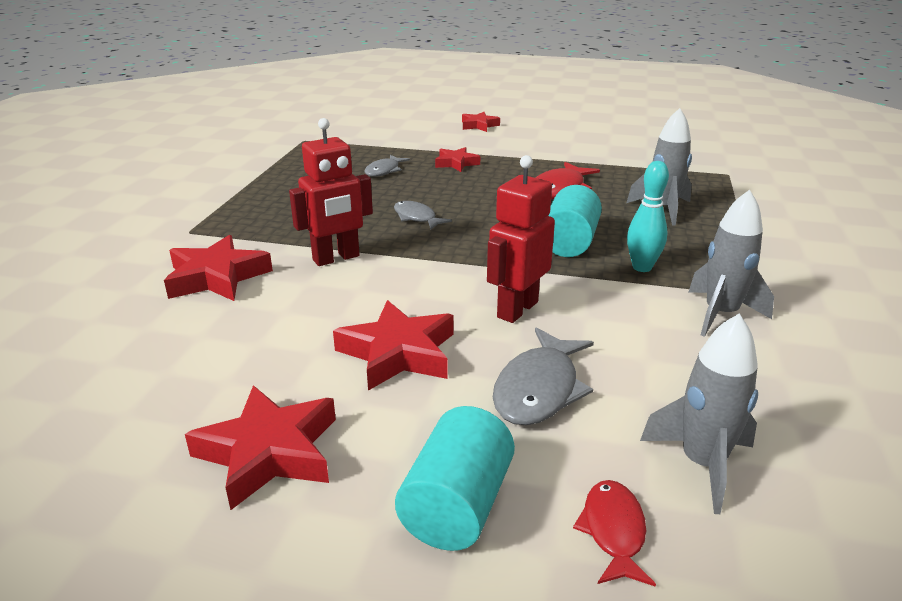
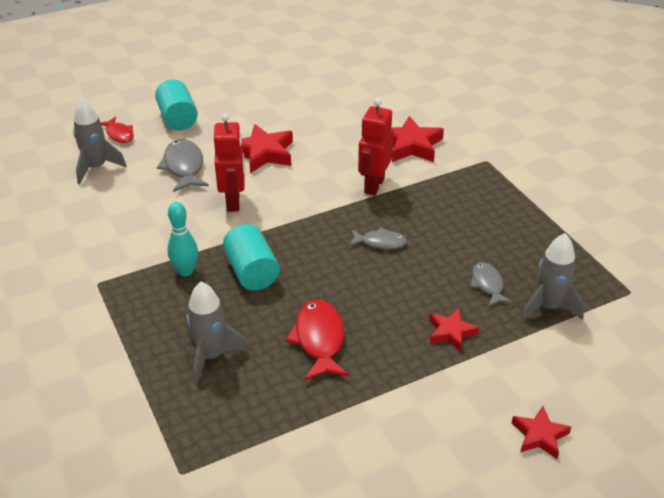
camera: 140 degrees right, 10 degrees up
red star [185,385,336,510] -> none
grey rocket [689,190,774,337] -> grey rocket moved to [521,233,584,322]

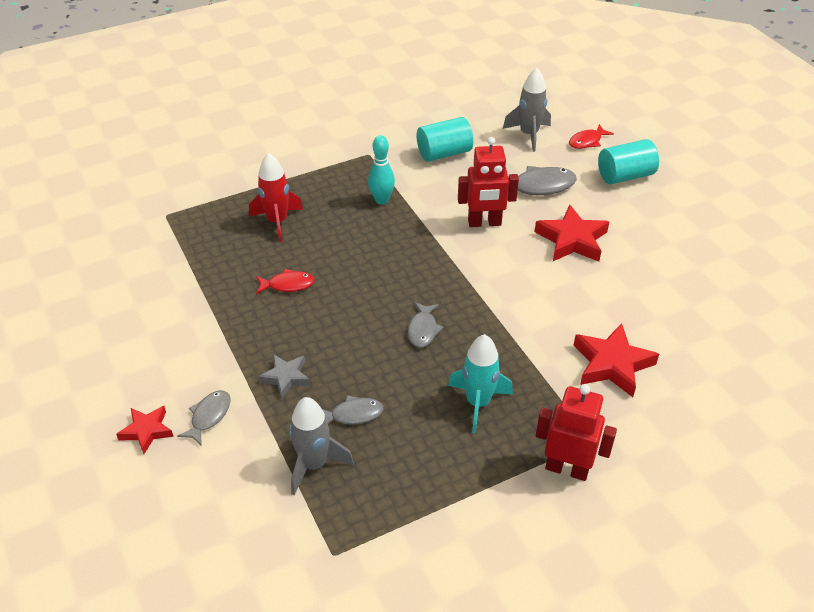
camera: 90 degrees right, 5 degrees up
grey rocket [186,281,249,384] -> red rocket [249,153,303,243]
turquoise cylinder [223,224,280,291] -> turquoise cylinder moved to [417,117,473,162]
red fish [286,299,349,380] -> red fish [256,269,315,294], size x0.63
red robot [358,98,394,195] -> red robot moved to [536,384,617,481]
red star [429,308,479,352] -> grey star [258,354,310,398]
none -> grey fish [177,390,230,446]
none -> turquoise rocket [448,334,513,433]

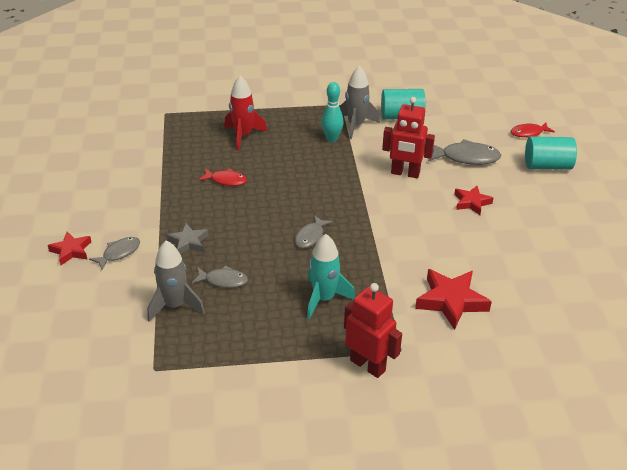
camera: 20 degrees right, 5 degrees down
grey rocket [503,68,551,152] -> grey rocket moved to [339,66,380,139]
red star [535,205,609,262] -> red star [454,186,493,215], size x0.61

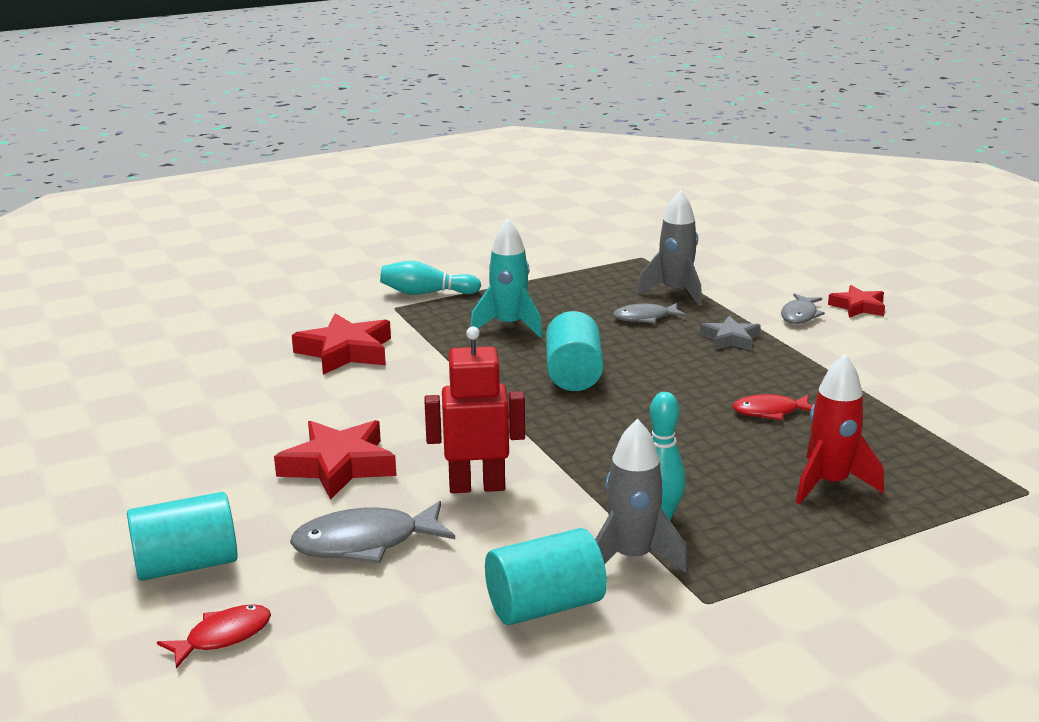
camera: 160 degrees right, 15 degrees down
grey fish [295,215,333,248] -> turquoise cylinder [546,311,604,391]
red robot [344,283,402,378] -> turquoise bowling pin [380,261,481,295]
red star [454,186,493,215] -> red star [274,420,397,500], size x1.65

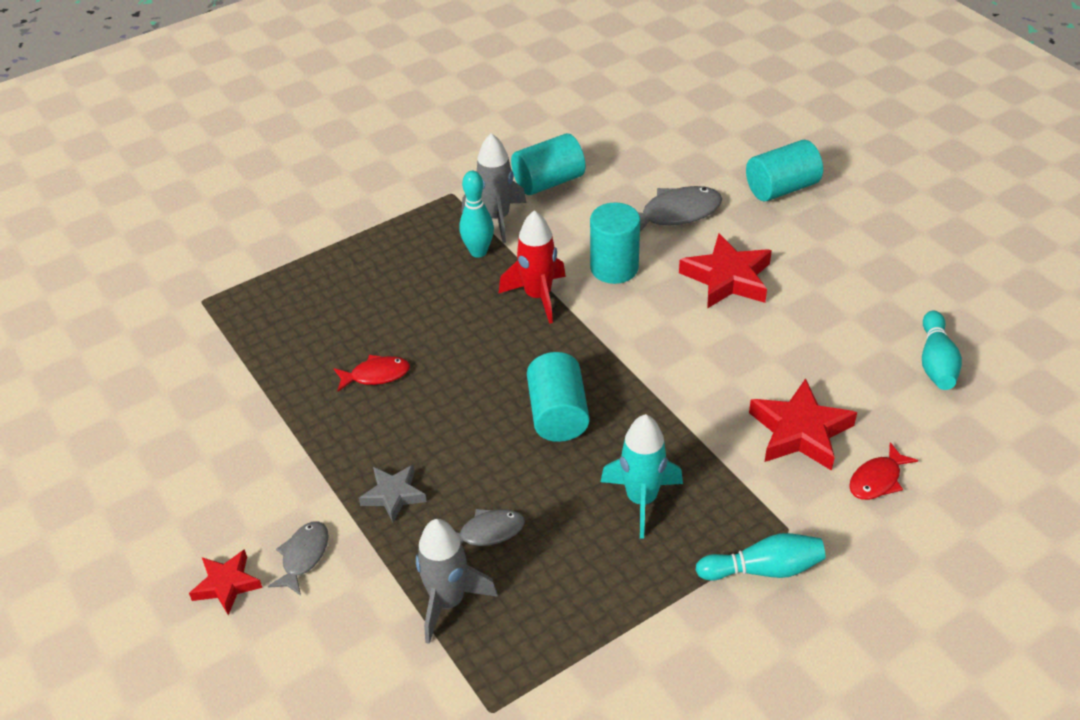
camera: 175 degrees right, 20 degrees up
red fish [157,604,271,669] -> red fish moved to [849,442,918,500]
red robot [424,326,525,493] -> turquoise cylinder [590,203,640,284]
red rocket [796,354,884,504] -> red rocket moved to [499,210,566,324]
none -> turquoise bowling pin [922,311,962,390]

